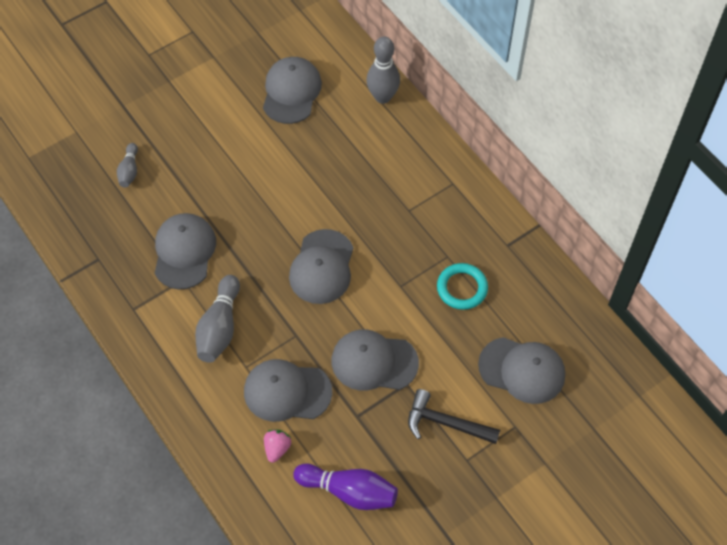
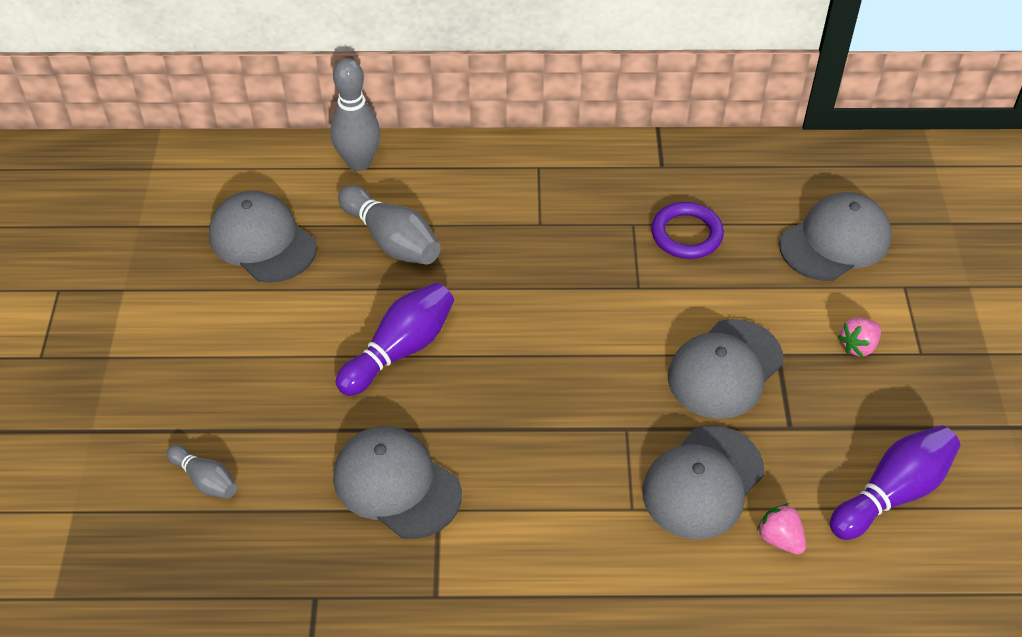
camera: 55 degrees left, 10 degrees down
grey bowling pin [195,275,240,363] -> grey bowling pin moved to [338,185,441,265]
grey cap [289,229,353,304] -> none
black hammer [408,389,500,444] -> pink strawberry [838,318,881,357]
turquoise ring [437,263,488,310] -> purple ring [651,202,724,259]
none -> purple bowling pin [336,282,454,396]

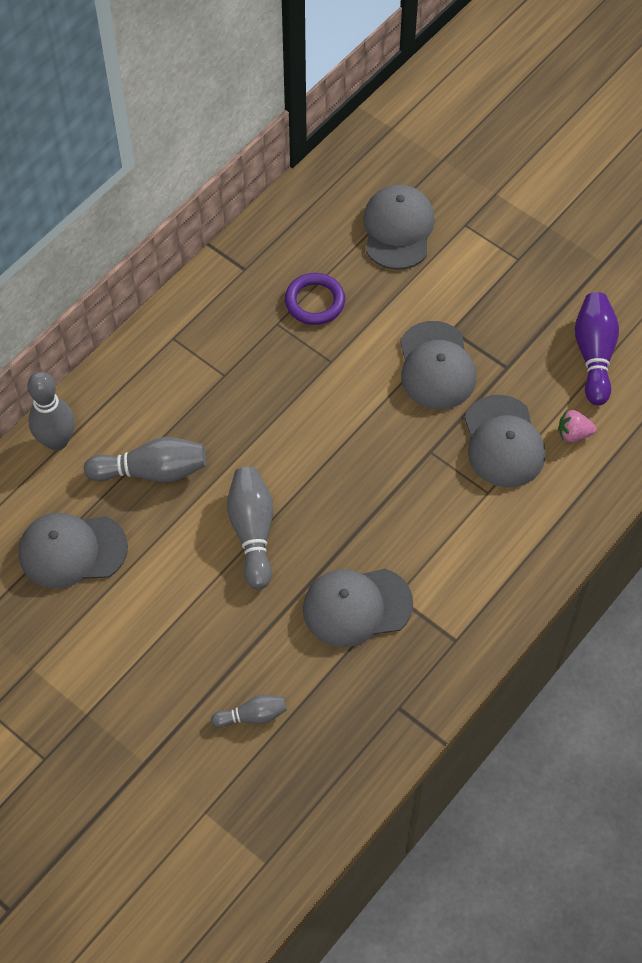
camera: 50 degrees left, 10 degrees up
purple bowling pin [336,282,454,396] -> grey bowling pin [227,467,273,589]
pink strawberry [838,318,881,357] -> none

